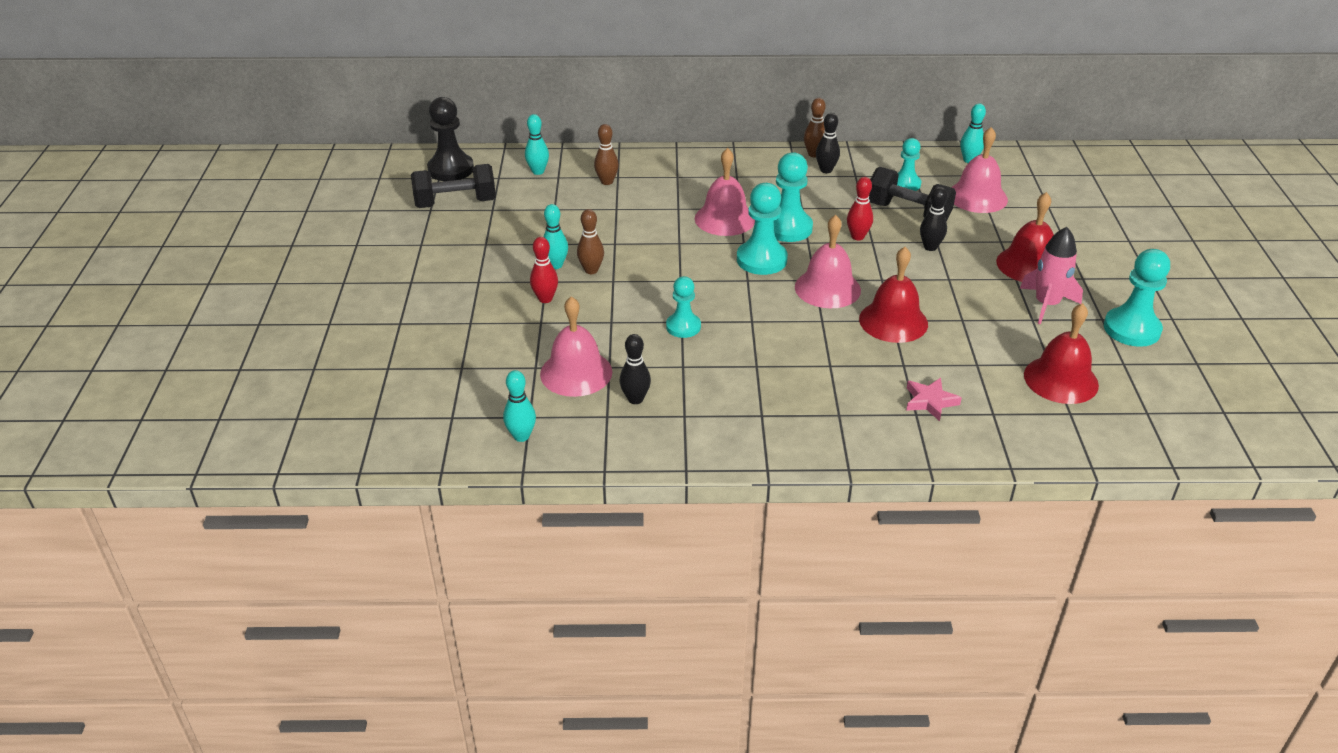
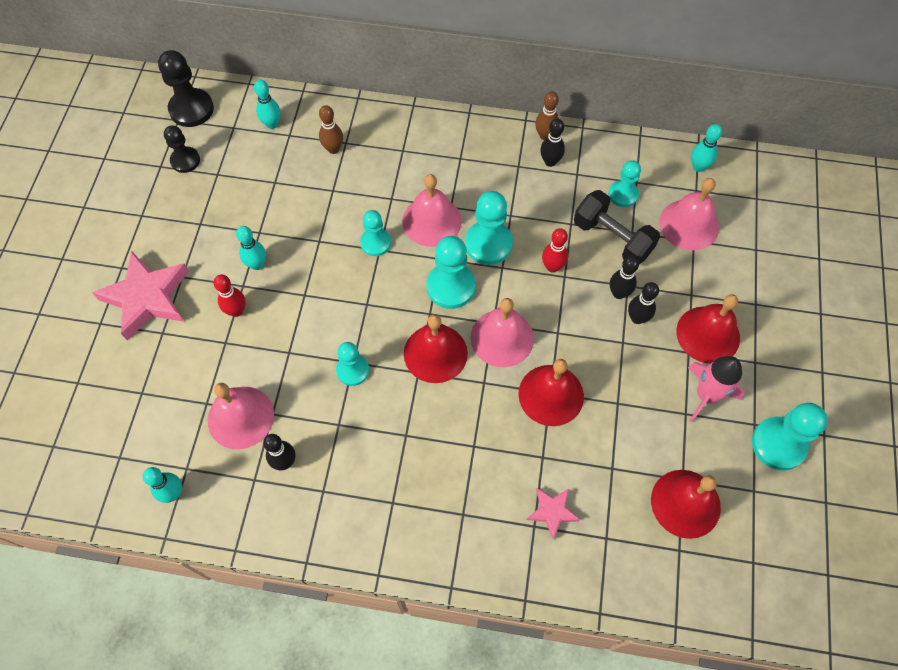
camera: 10 degrees right, 25 degrees up
black dumbbell [411,164,496,208] -> black pawn [164,126,200,173]
brown bowling pin [577,209,604,274] -> none
none -> pink star [92,251,189,340]
none -> turquoise pawn [360,210,391,256]
none -> red bell [404,314,468,383]
none -> black bowling pin [628,282,659,324]

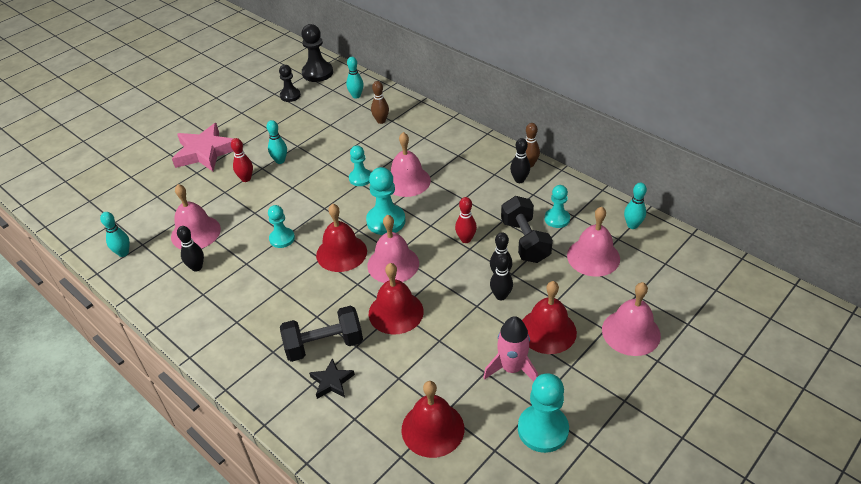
camera: 35 degrees right, 20 degrees down
turquoise pawn [465,191,513,265] -> none
pink star [527,488,580,540] -> black star [309,358,355,399]
none -> black dumbbell [280,306,363,362]
none -> pink bell [602,282,661,356]

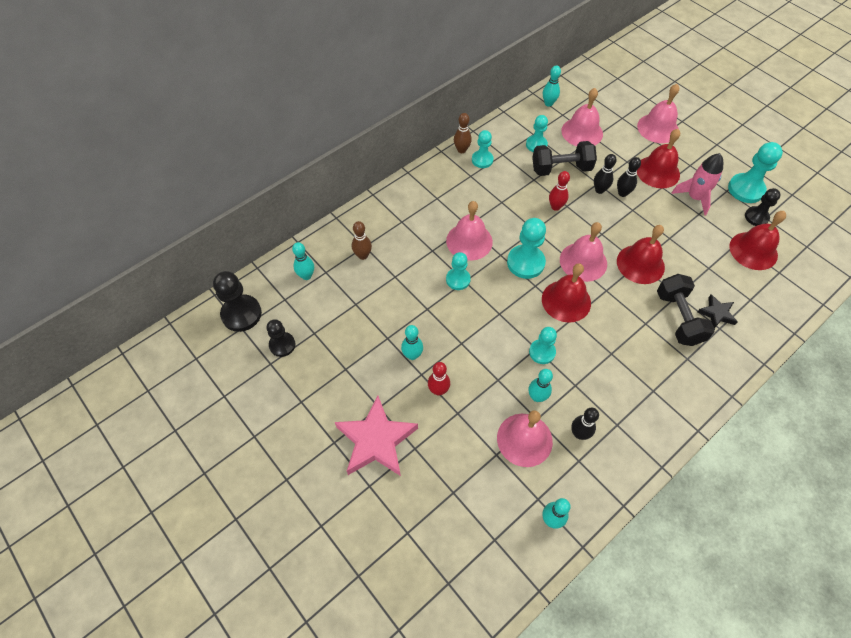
camera: 85 degrees left, 15 degrees up
black bowling pin [510,138,530,183] -> turquoise pawn [472,130,494,168]
none -> turquoise bowling pin [528,369,553,402]
none -> black pawn [745,188,781,226]

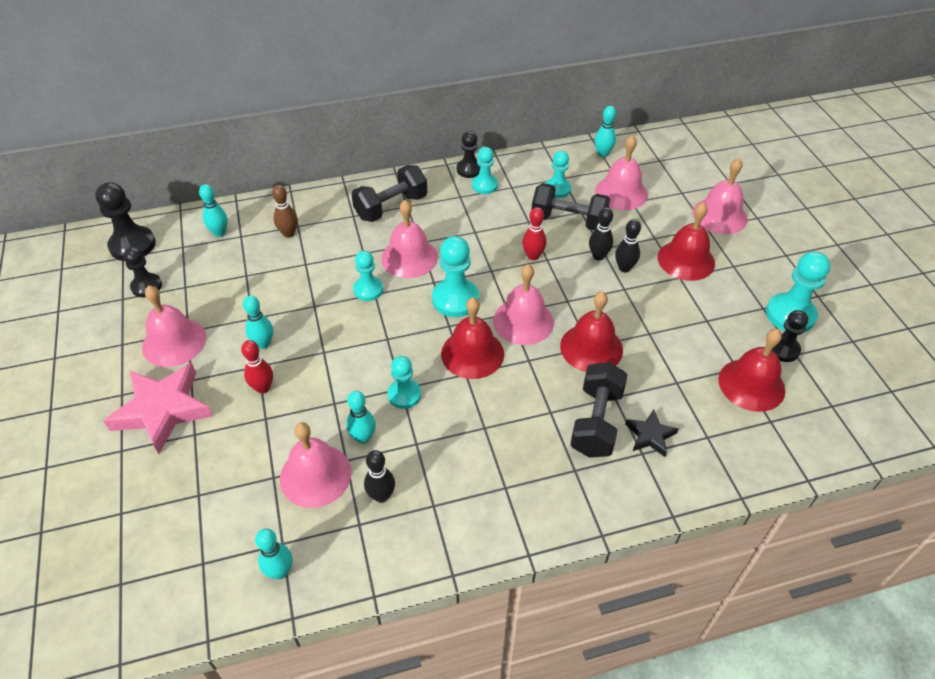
camera: 25 degrees right, 10 degrees down
brown bowling pin [454,113,472,153] -> black pawn [457,131,480,178]
pink rocket [671,153,723,215] -> none
none -> pink bell [142,286,206,367]
none -> black dumbbell [351,165,427,222]

